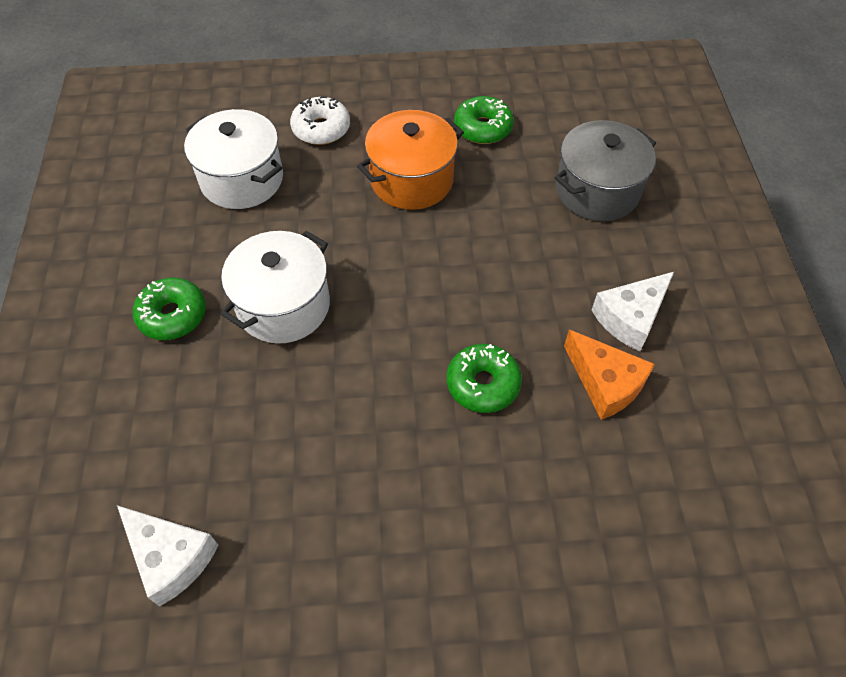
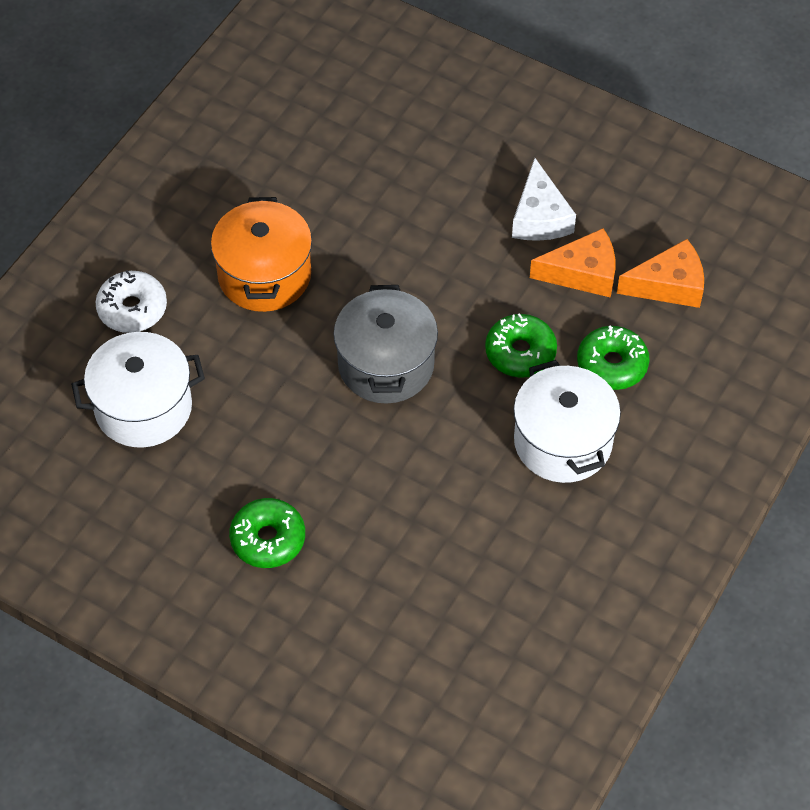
camera: 55 degrees left, 0 degrees up
white cheese [117,505,219,607] -> none
white pot [221,231,330,344] -> white pot moved to [514,360,621,483]
green donut [454,96,514,144] -> green donut moved to [577,326,649,390]
grey pot [555,120,656,221] -> grey pot moved to [334,285,438,404]
none -> orange cheese [617,239,704,308]

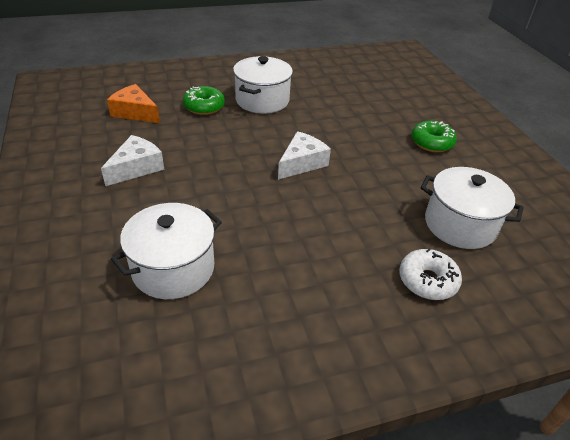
camera: 140 degrees left, 15 degrees down
orange pot [211,197,312,312] -> none
grey pot [334,285,438,404] -> white cheese [278,131,331,180]
green donut [485,313,557,378] -> none
orange cheese [530,228,615,298] -> none
none -> white pot [111,203,222,299]

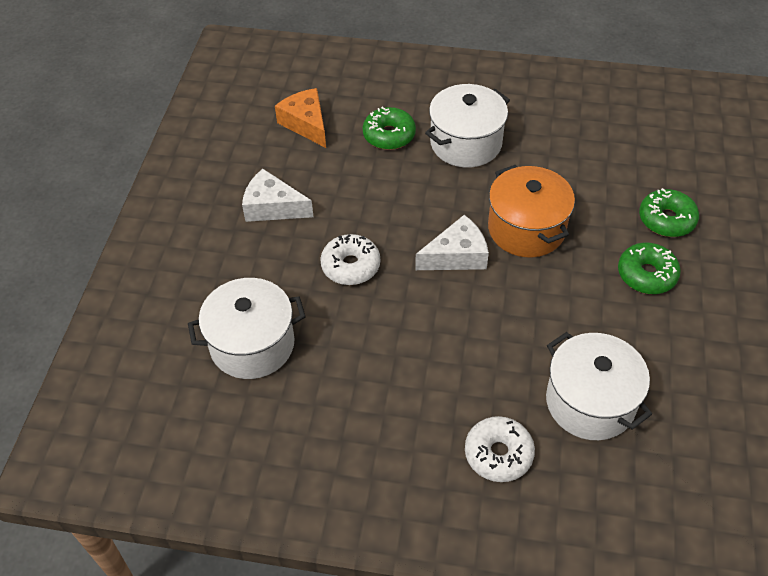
camera: 30 degrees right, 10 degrees up
white cheese [101,135,164,186] -> white cheese turned 135 degrees counterclockwise [242,169,314,222]
none -> white donut [320,234,380,285]
none -> orange pot [488,165,575,258]
none -> green donut [639,188,699,237]

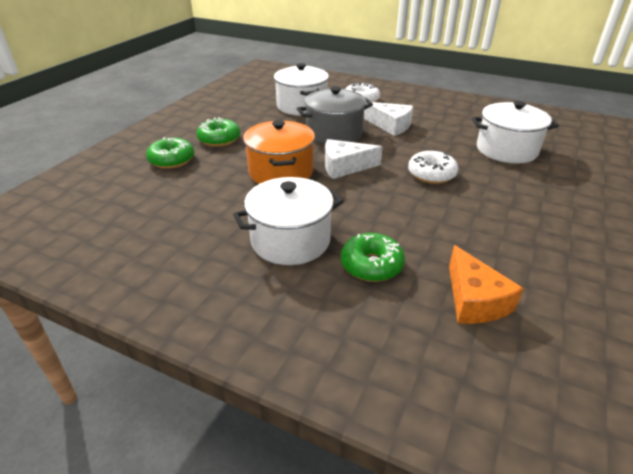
camera: 165 degrees left, 15 degrees down
white cheese [242,169,314,222] -> white cheese moved to [364,102,413,136]
none -> grey pot [297,87,373,144]

